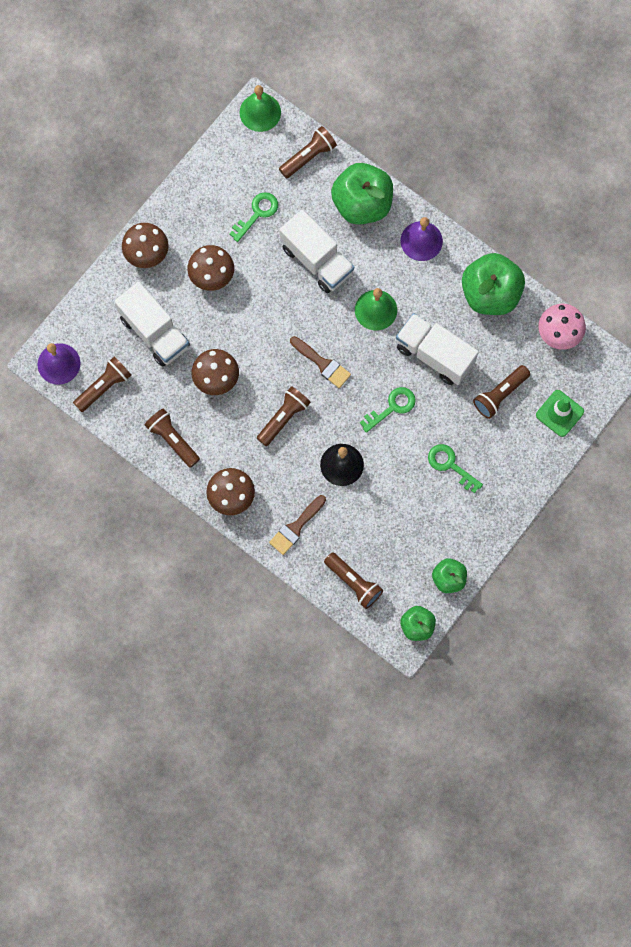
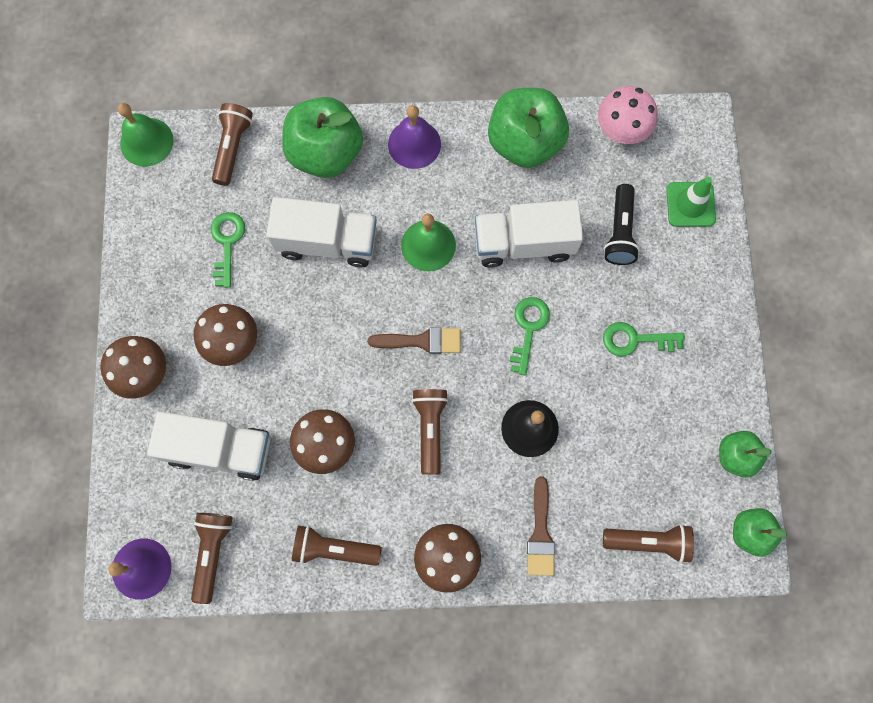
camera: 40 degrees left, 0 degrees up
brown flashlight [473,365,530,419] -> black flashlight [604,184,640,265]

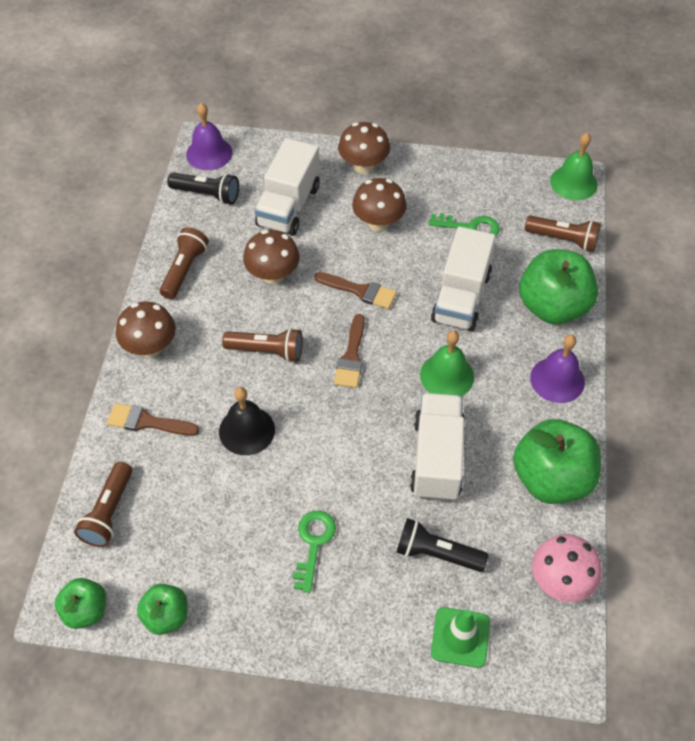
camera: 100 degrees right, 20 degrees down
brown flashlight [191,513,233,604] -> black flashlight [167,173,239,204]
green key [509,297,550,376] -> none
none -> brown brush [314,272,397,309]

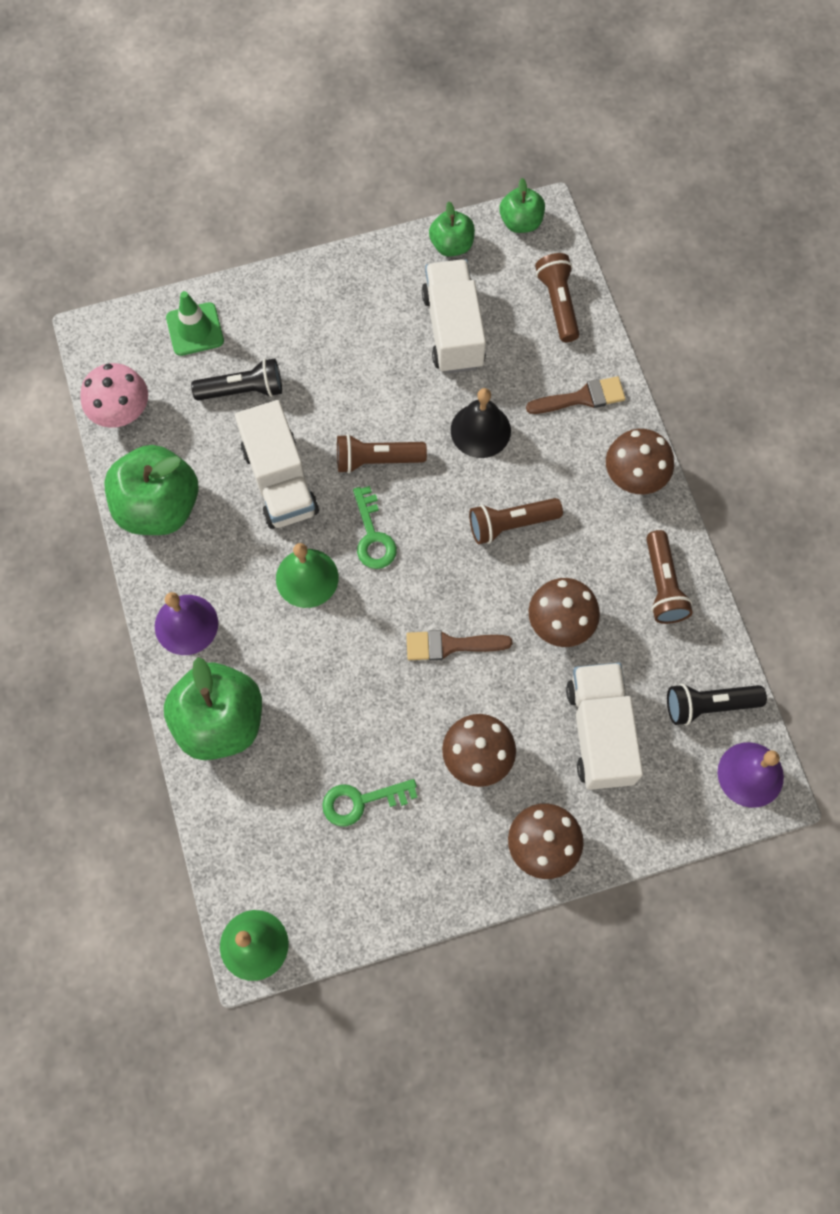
camera: 155 degrees right, 15 degrees up
green key [293,511,336,593] -> green key moved to [353,486,397,569]
brown brush [334,314,365,388] -> none
white truck [431,227,495,331] -> white truck moved to [422,259,486,373]
brown flashlight [525,216,601,252] -> brown flashlight moved to [337,434,427,474]

